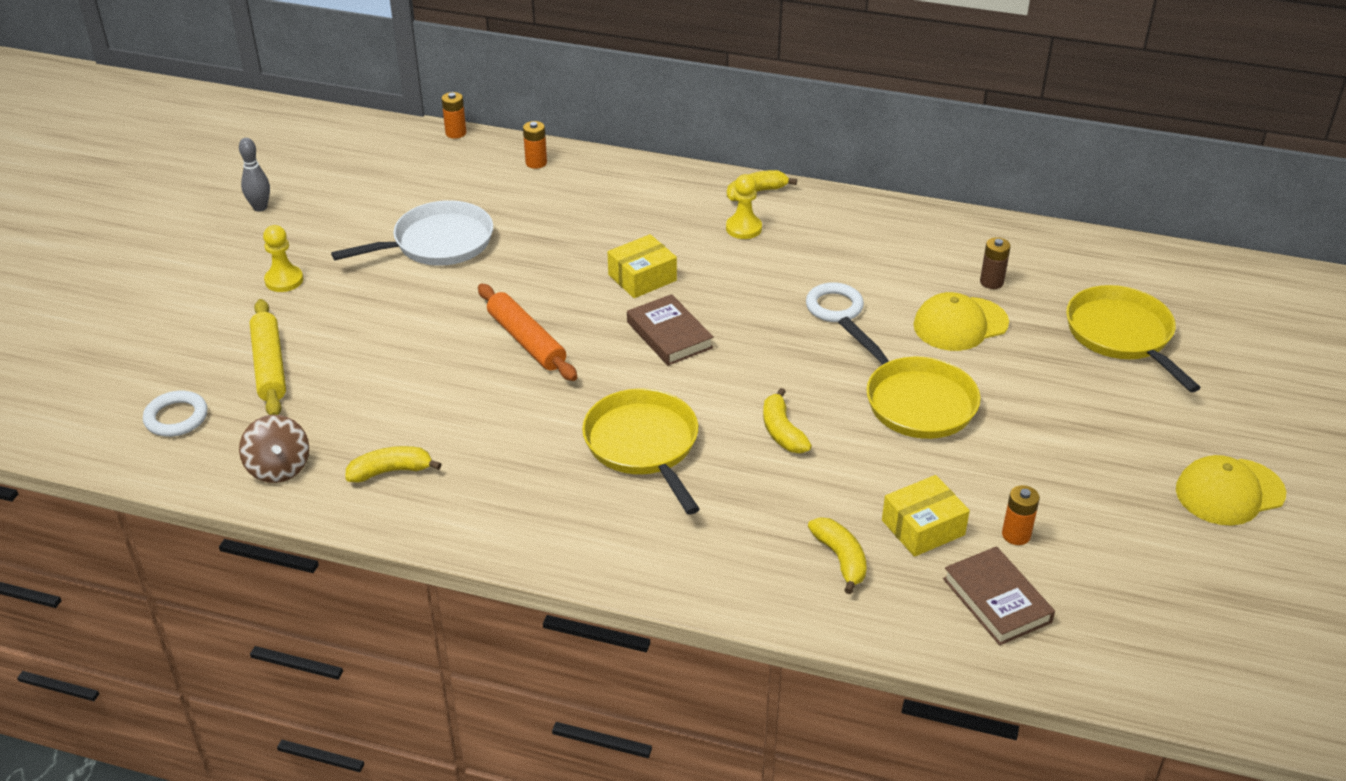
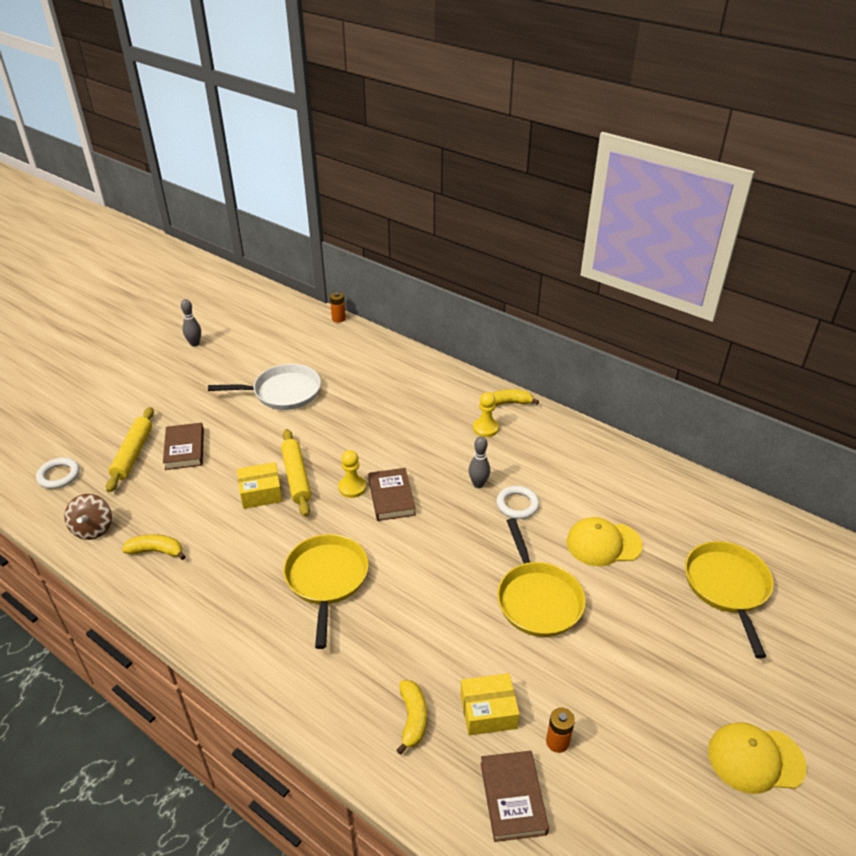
camera: 20 degrees right, 0 degrees up
yellow pawn [263,225,303,292] -> yellow pawn moved to [338,450,366,498]
orange rolling pin [478,284,577,381] -> yellow rolling pin [281,429,311,517]
orange battery [523,121,547,169] -> none
yellow box [608,234,677,298] -> yellow box moved to [237,462,283,509]
yellow banana [763,388,812,453] -> none
brown battery [980,237,1011,289] -> none
none -> brown book [163,423,204,470]
none -> grey bowling pin [469,436,490,488]

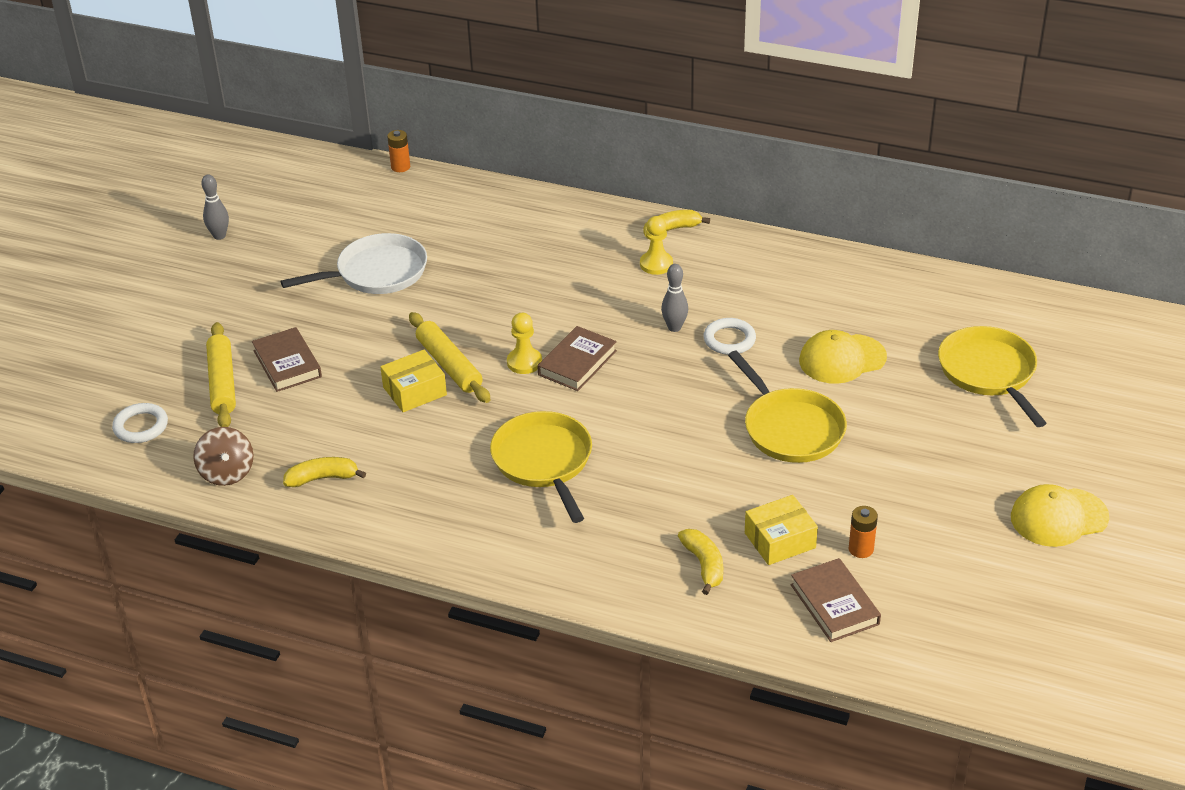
camera: 15 degrees left, 0 degrees up
brown book [368,468,416,521] -> brown book turned 60 degrees clockwise [537,326,617,391]

